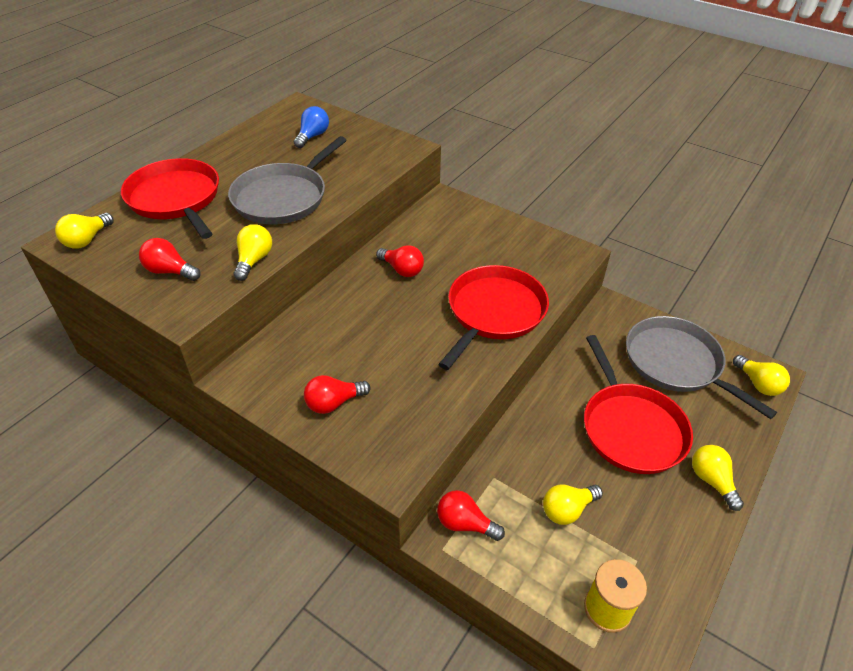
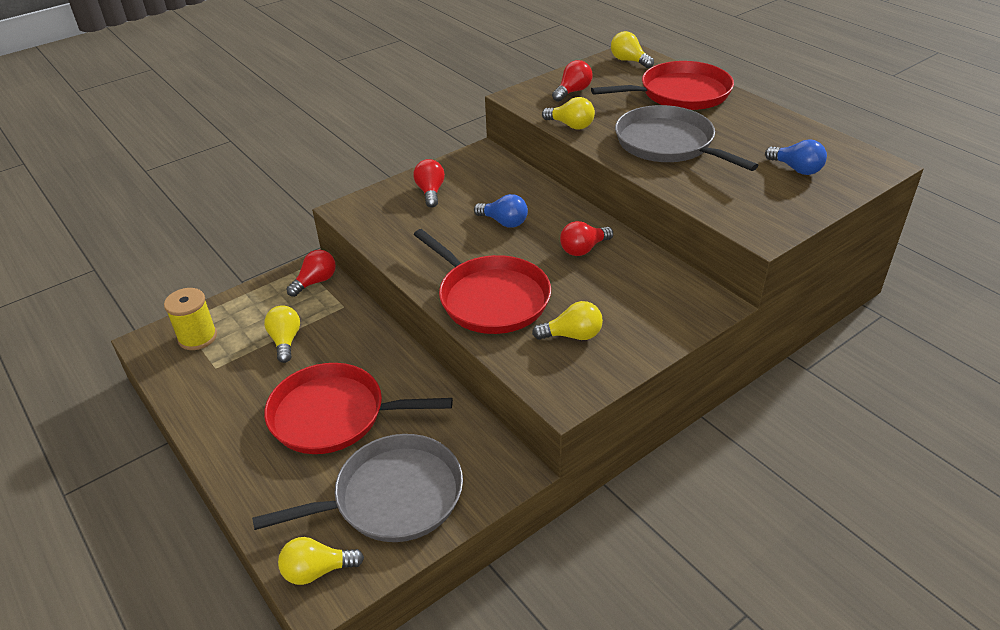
camera: 110 degrees right, 5 degrees down
yellow light bulb [692,445,744,511] -> yellow light bulb moved to [532,301,603,340]
none -> blue light bulb [474,194,528,228]

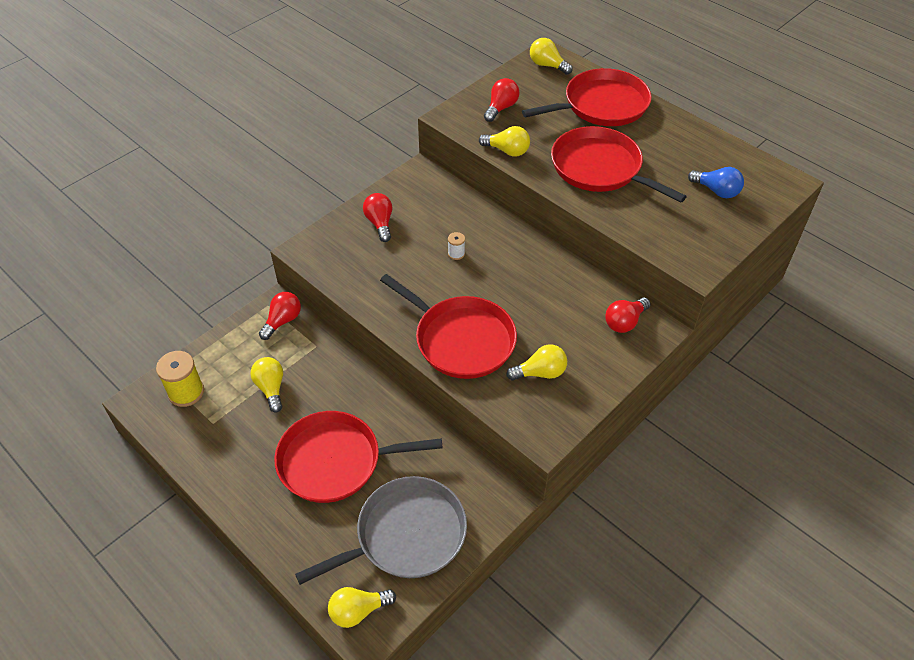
camera: 10 degrees left, 10 degrees up
blue light bulb [474,194,528,228] -> white spool [448,232,465,260]
red light bulb [560,221,613,256] -> red light bulb moved to [605,298,651,333]
grey pan [615,105,759,171] -> red pan [551,126,687,202]

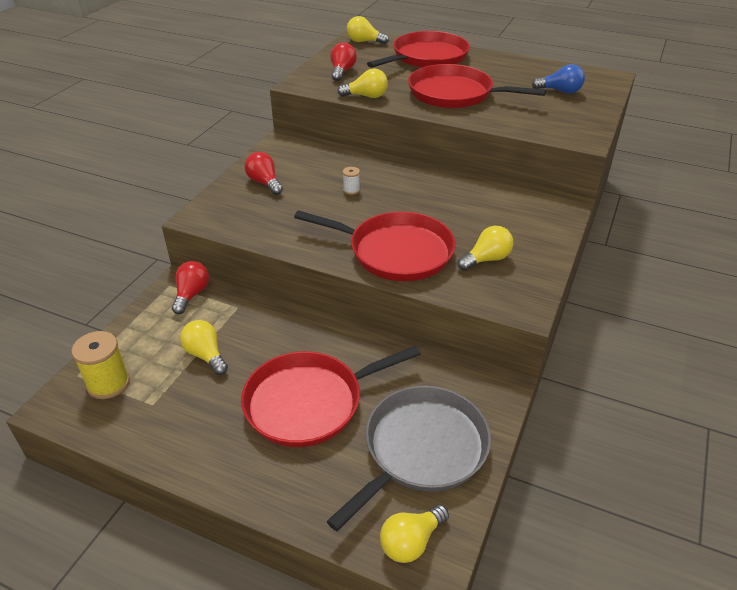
camera: 20 degrees left, 10 degrees down
red light bulb [605,298,651,333] -> none

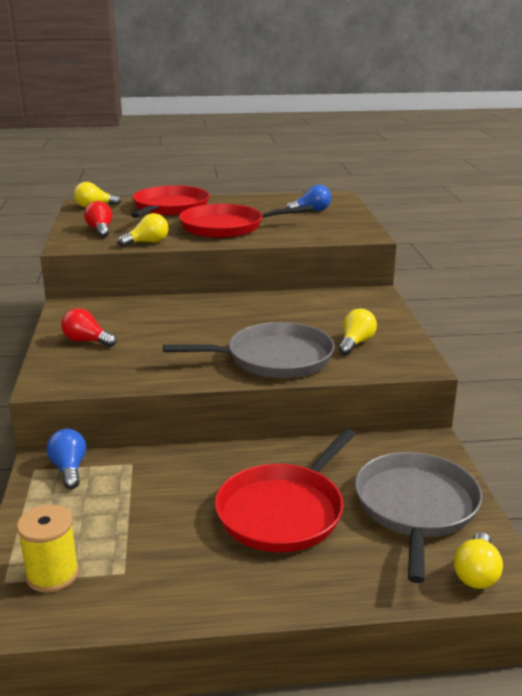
camera: 30 degrees left, 15 degrees down
red light bulb [172,261,209,314] -> blue light bulb [47,429,86,489]
yellow light bulb [180,320,228,375] -> none
red pan [294,210,456,281] -> grey pan [163,322,335,378]
white spool [343,167,360,195] -> none

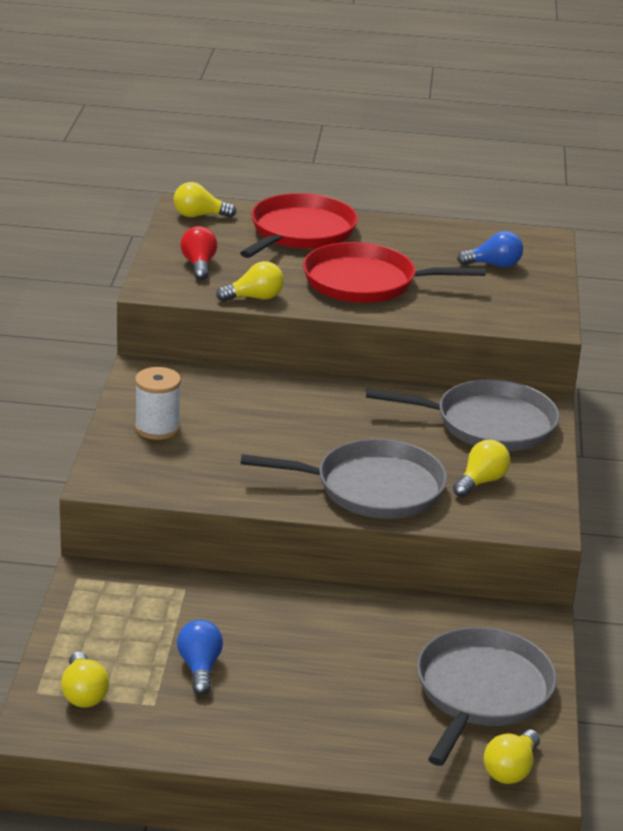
camera: 10 degrees right, 5 degrees up
yellow spool [17,505,79,593] -> yellow light bulb [61,652,109,708]
blue light bulb [47,429,86,489] -> blue light bulb moved to [177,620,223,695]
red light bulb [61,308,117,347] -> white spool [135,367,181,440]
red pan [215,429,356,552] -> none
none -> grey pan [366,379,560,451]

